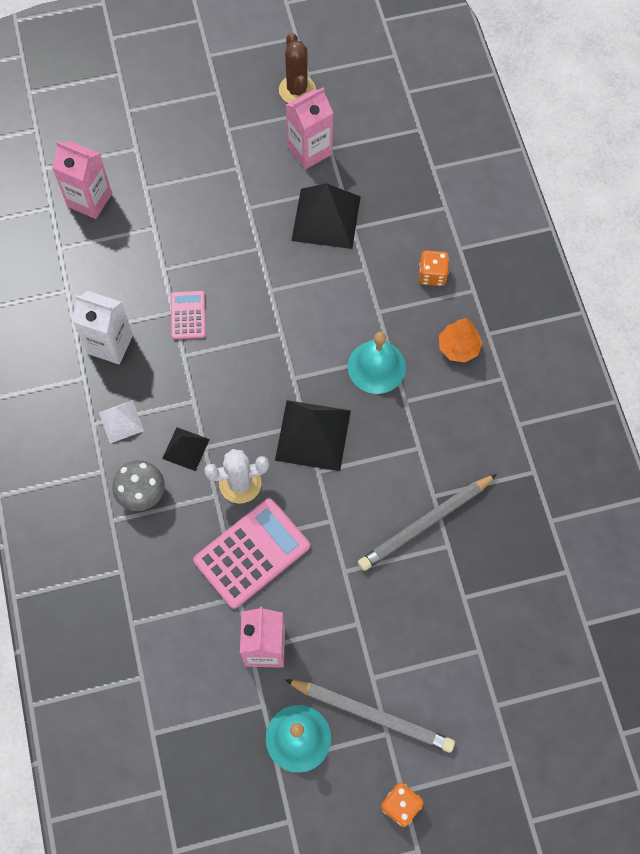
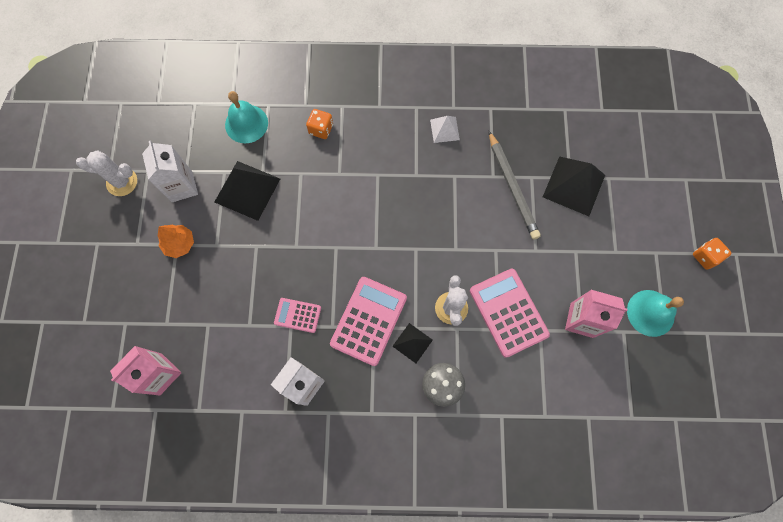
camera: 75 degrees left, 5 degrees up
white pyramid [99,400,144,443] -> white pyramid moved to [430,116,460,143]
black pyramid [275,400,351,471] -> black pyramid moved to [543,156,605,216]
brown cactus [279,33,316,103] -> white cactus [76,150,137,196]
grey pencil [285,679,455,753] -> none
pink carton [286,87,333,169] -> white carton [142,141,198,202]
turquoise bell [348,332,406,394] -> turquoise bell moved to [225,91,268,143]
orange tree [439,318,482,363] -> orange tree moved to [158,225,194,258]
none -> pink calculator [330,277,407,366]

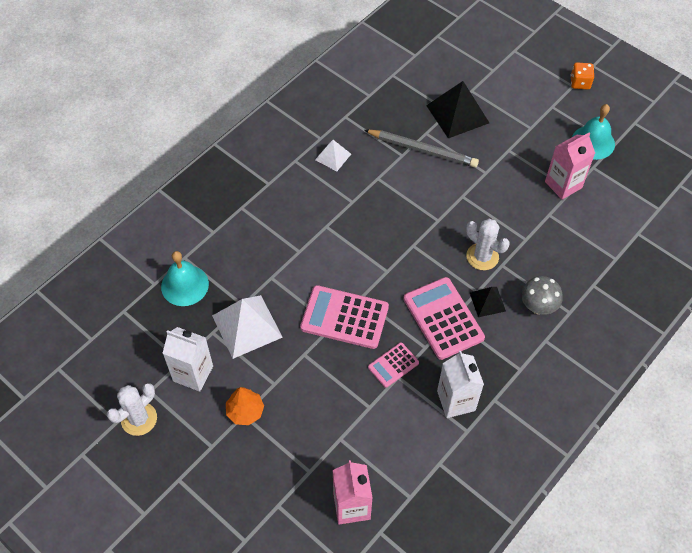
camera: 50 degrees left, 15 degrees down
black pyramid [215,161,280,221] -> white pyramid [212,295,283,359]
orange dice [306,109,333,139] -> none
pink calculator [470,269,550,358] -> pink calculator moved to [300,285,389,349]

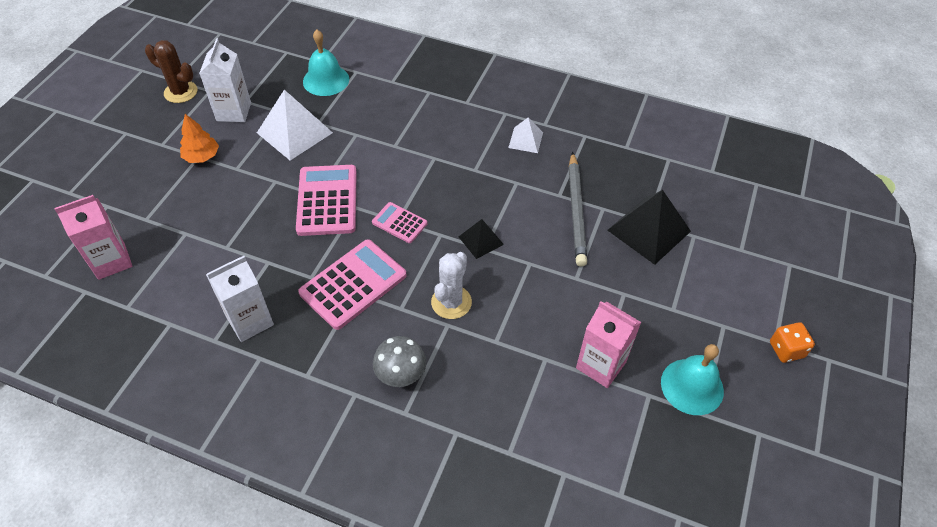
camera: 70 degrees right, 5 degrees down
white cactus [107,383,157,436] -> brown cactus [145,40,197,103]
pink calculator [368,342,419,388] -> pink calculator moved to [372,202,427,243]
black pyramid [470,287,506,317] -> black pyramid moved to [459,219,504,259]

